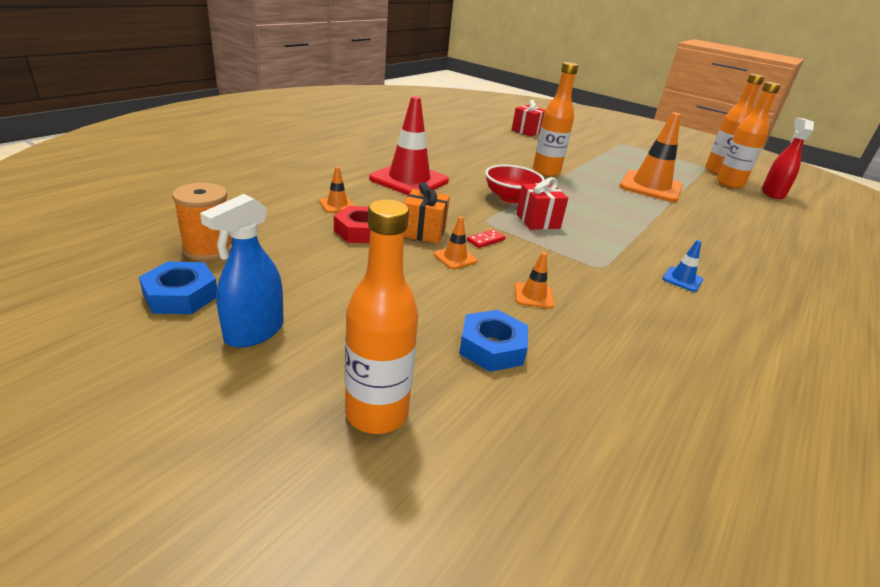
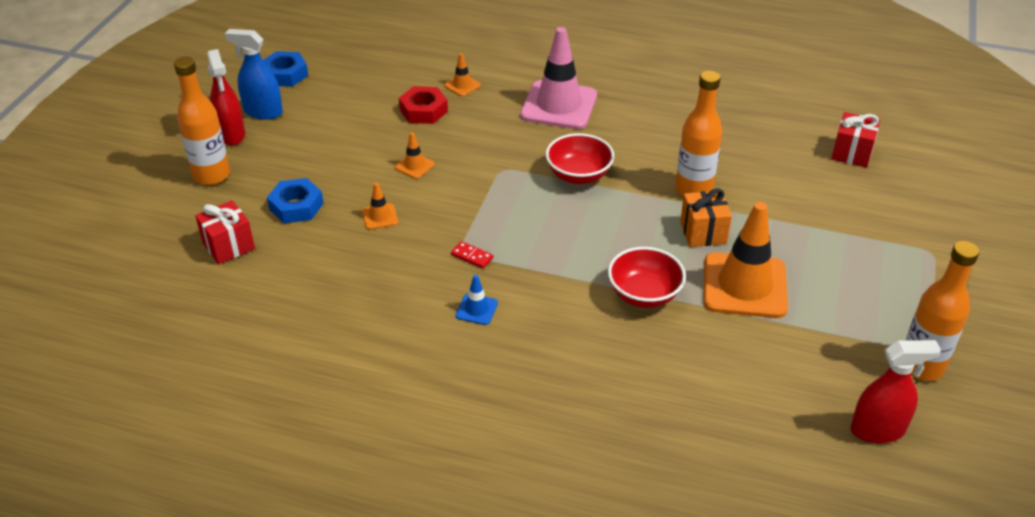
camera: 75 degrees right, 10 degrees up
orange spool [172,183,232,261] -> none
red traffic cone [369,96,449,195] -> pink traffic cone [520,27,597,129]
orange gift [404,182,450,244] -> orange gift moved to [680,189,732,247]
red domino [467,229,505,248] -> red domino moved to [451,241,493,269]
red gift [516,177,568,230] -> red gift moved to [195,200,255,264]
orange bottle [717,82,781,189] -> none
none -> red spray bottle [207,49,245,145]
none -> red bowl [608,247,686,308]

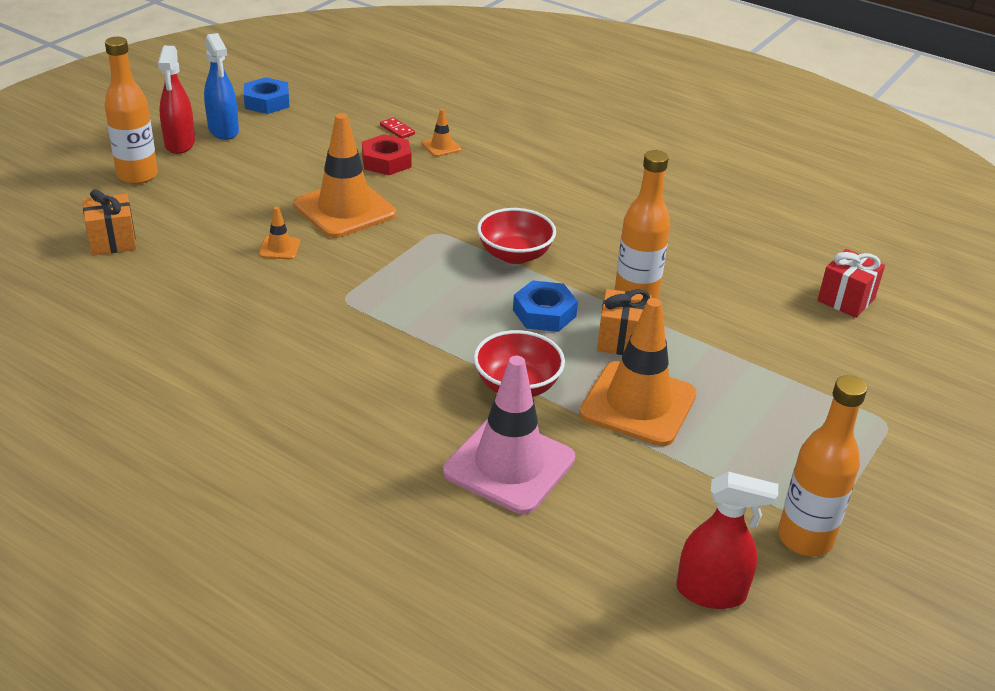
camera: 15 degrees right, 5 degrees down
red gift [195,200,255,264] -> orange gift [83,189,137,256]
blue spray bottle [225,29,283,120] -> blue spray bottle turned 150 degrees counterclockwise [204,33,239,140]
blue nut [267,178,324,223] -> blue nut moved to [513,280,578,332]
orange traffic cone [395,132,435,179] -> orange traffic cone [294,113,396,238], size x2.32
red domino [451,241,493,269] -> red domino moved to [380,117,415,138]
blue traffic cone [456,275,498,325] -> none
pink traffic cone [520,27,597,129] -> pink traffic cone moved to [443,356,575,514]

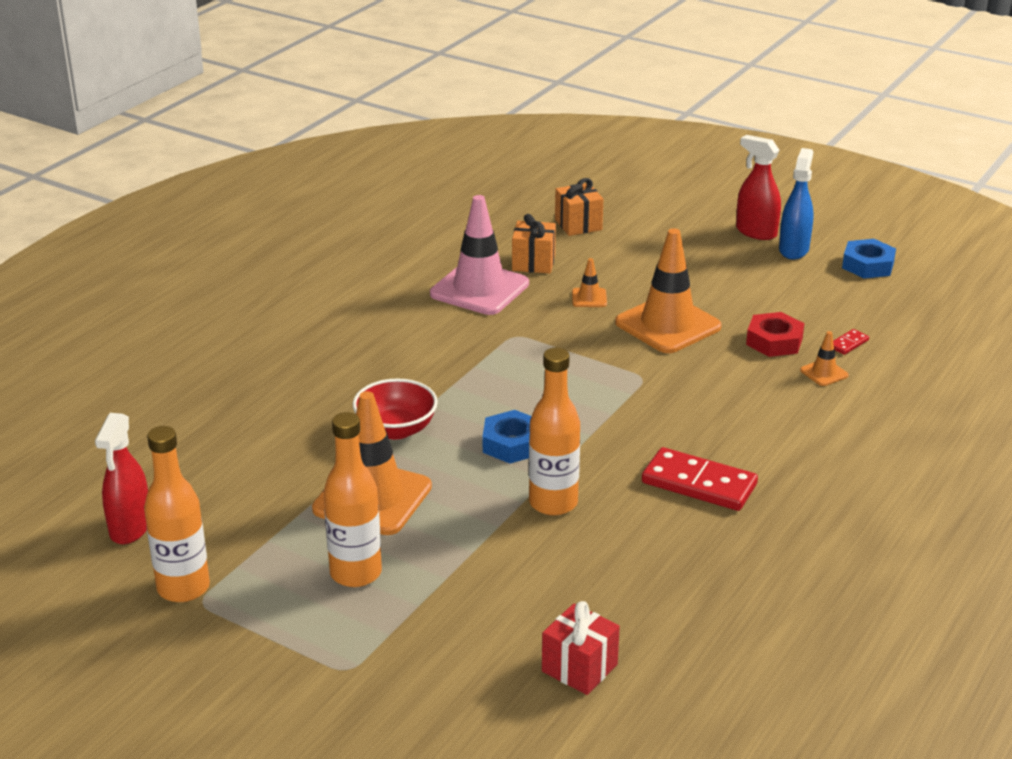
camera: 90 degrees right, 5 degrees down
orange bottle [105,37,158,184] -> orange bottle moved to [324,412,382,587]
red spray bottle [158,46,195,154] -> red spray bottle turned 45 degrees clockwise [736,135,781,240]
blue spray bottle [204,33,239,140] -> blue spray bottle turned 135 degrees clockwise [779,148,814,260]
pink traffic cone [443,356,575,514] -> pink traffic cone moved to [430,195,529,315]
red bowl [477,208,556,264] -> none
orange gift [597,289,651,355] -> orange gift moved to [512,214,556,273]
none -> red domino [642,447,758,511]

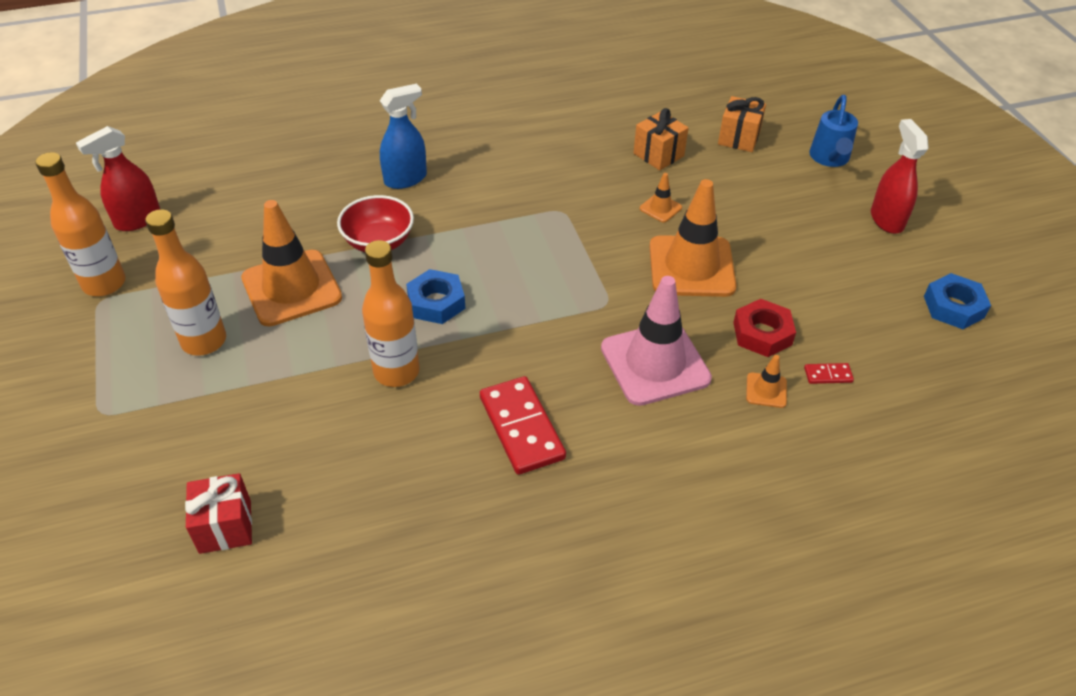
camera: 40 degrees right, 15 degrees up
pink traffic cone [430,195,529,315] -> pink traffic cone moved to [601,276,712,406]
blue spray bottle [779,148,814,260] -> blue spray bottle moved to [380,84,427,189]
none -> blue watering can [809,95,858,167]

